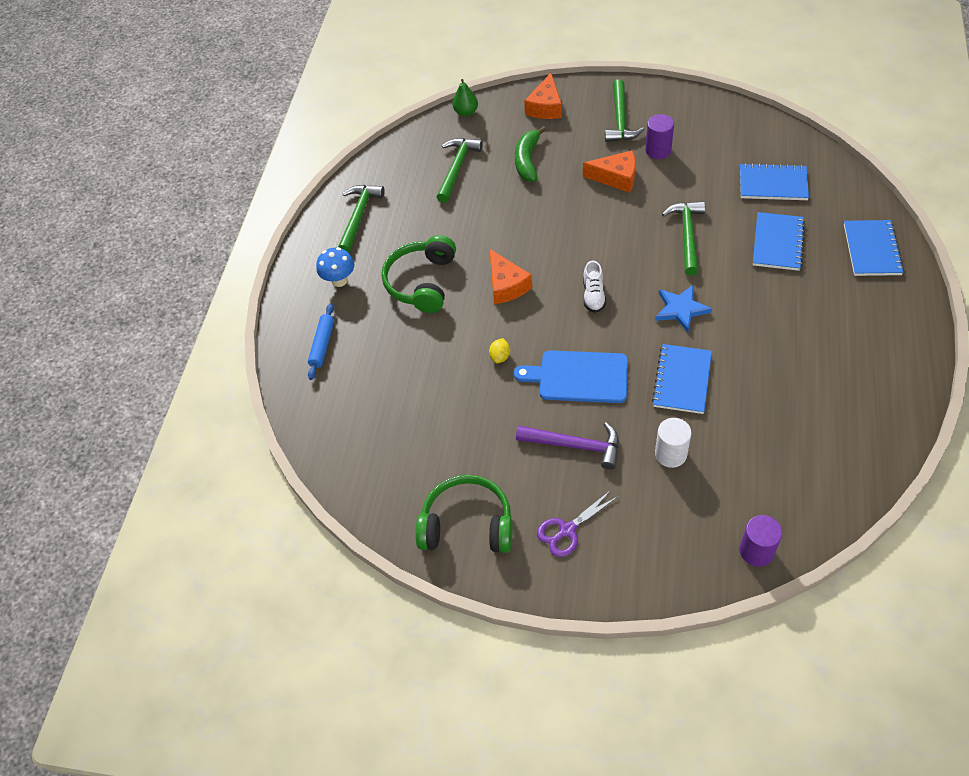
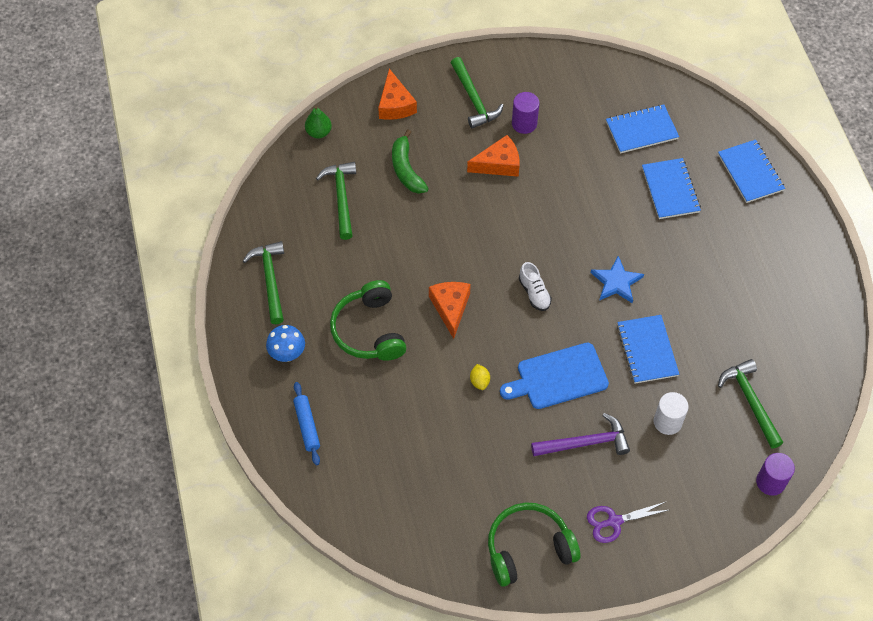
camera: 30 degrees left, 5 degrees up
orange cheese [489,249,532,304] -> orange cheese turned 135 degrees counterclockwise [429,282,471,339]
purple scissors [537,489,619,557] -> purple scissors turned 45 degrees clockwise [587,501,668,543]
green hammer [662,201,705,275] -> green hammer moved to [718,359,783,449]

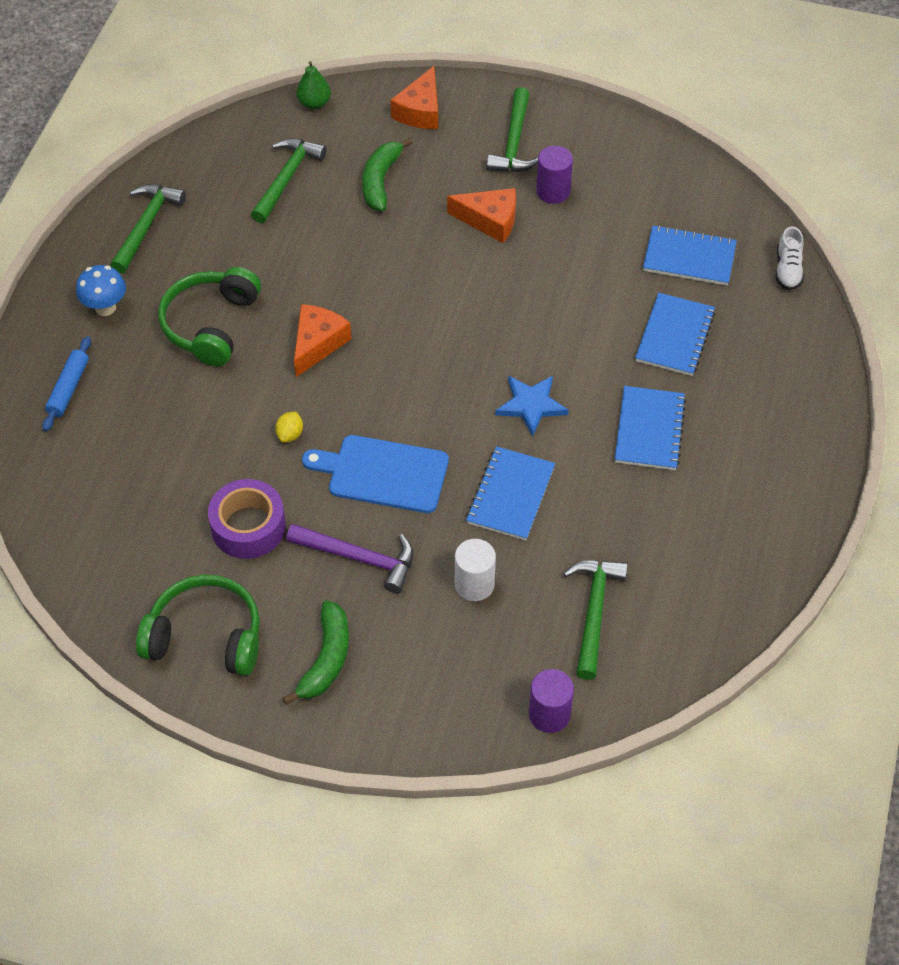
camera: 30 degrees right, 5 degrees down
white shoe [519,262,552,311] -> white shoe moved to [776,226,804,290]
purple scissors [587,501,668,543] -> green banana [283,600,349,705]
blue notebook [718,140,785,203] -> blue notebook moved to [615,386,686,470]
none -> purple tape [208,479,286,559]

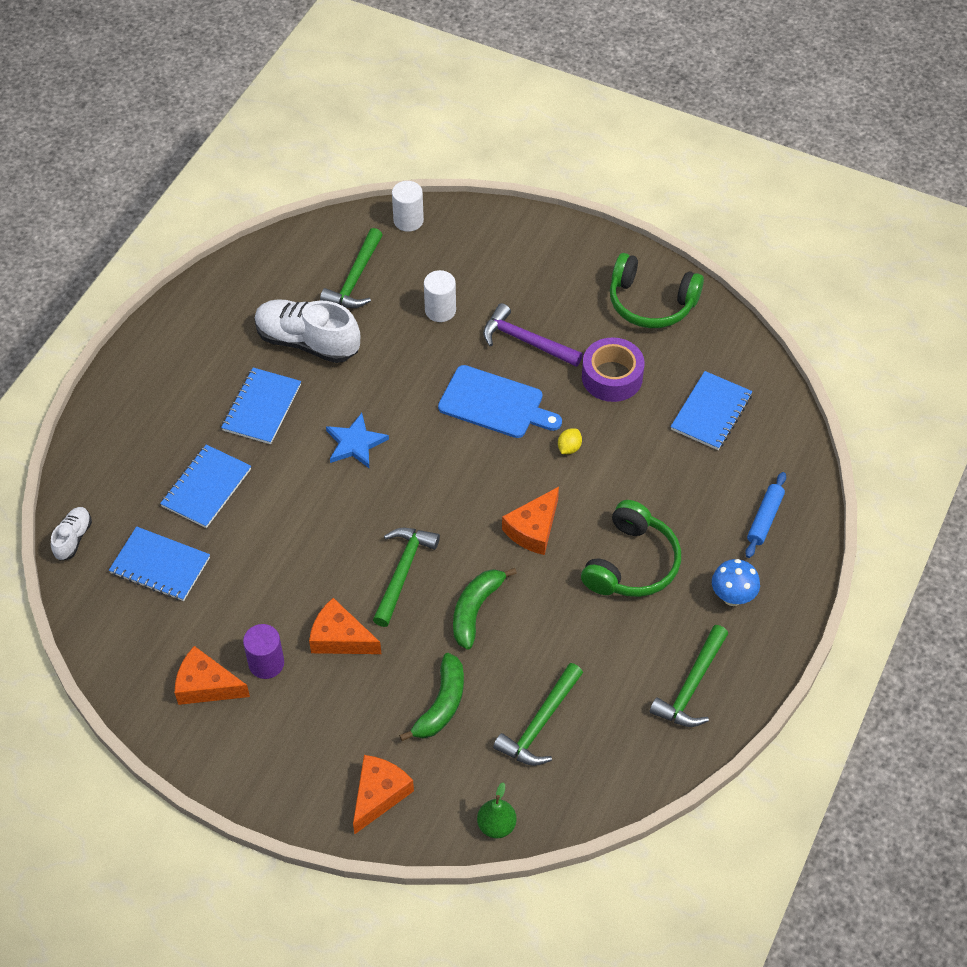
camera: 170 degrees left, 0 degrees up
green banana [283,600,349,705] -> green banana moved to [453,568,517,650]
blue notebook [466,446,555,541] -> blue notebook moved to [671,371,753,450]
green hammer [487,87,538,172] -> green hammer moved to [373,528,440,627]
purple cylinder [529,669,574,733] -> white cylinder [392,181,424,232]
none -> orange cheese [175,646,250,705]
none -> white shoe [255,299,360,363]

